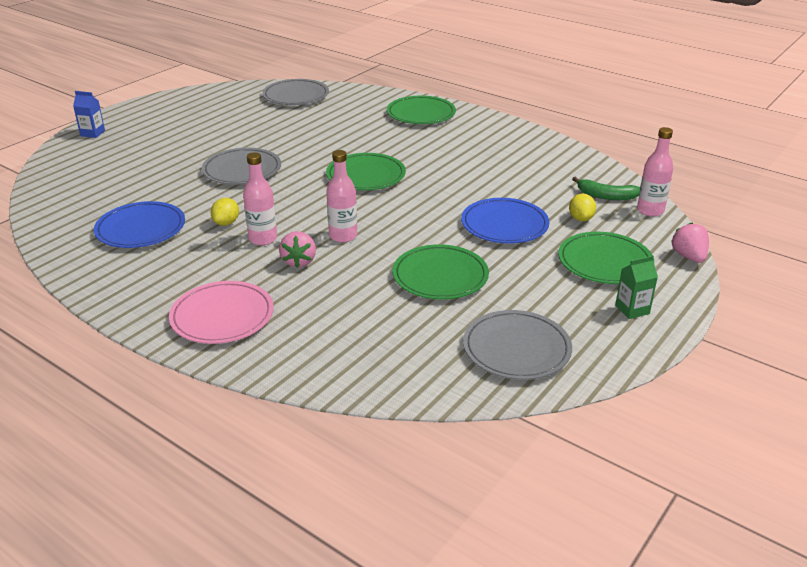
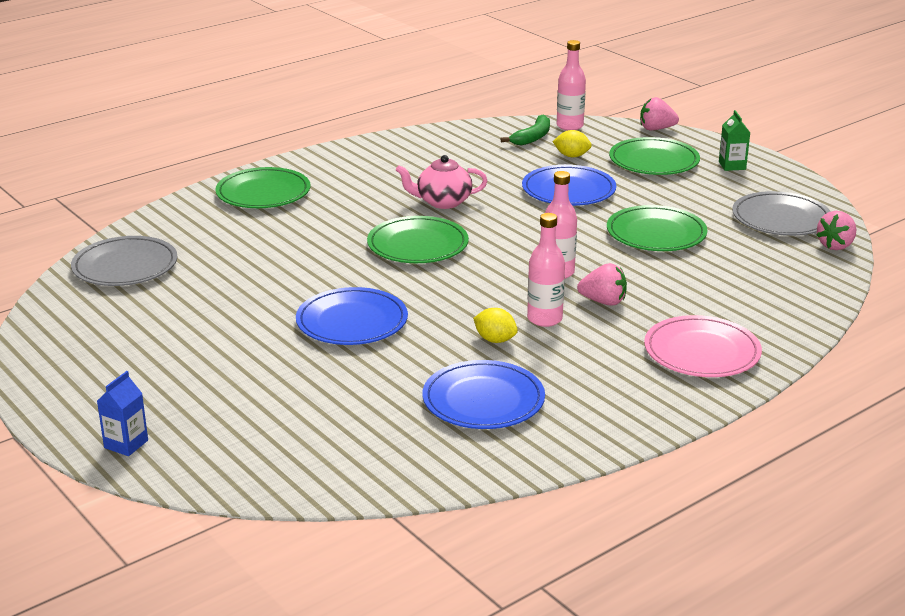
camera: 75 degrees left, 5 degrees down
grey plate [202,148,281,185] -> blue plate [296,287,408,345]
none -> pink teapot [396,155,487,209]
none -> pink strawberry [816,211,857,250]

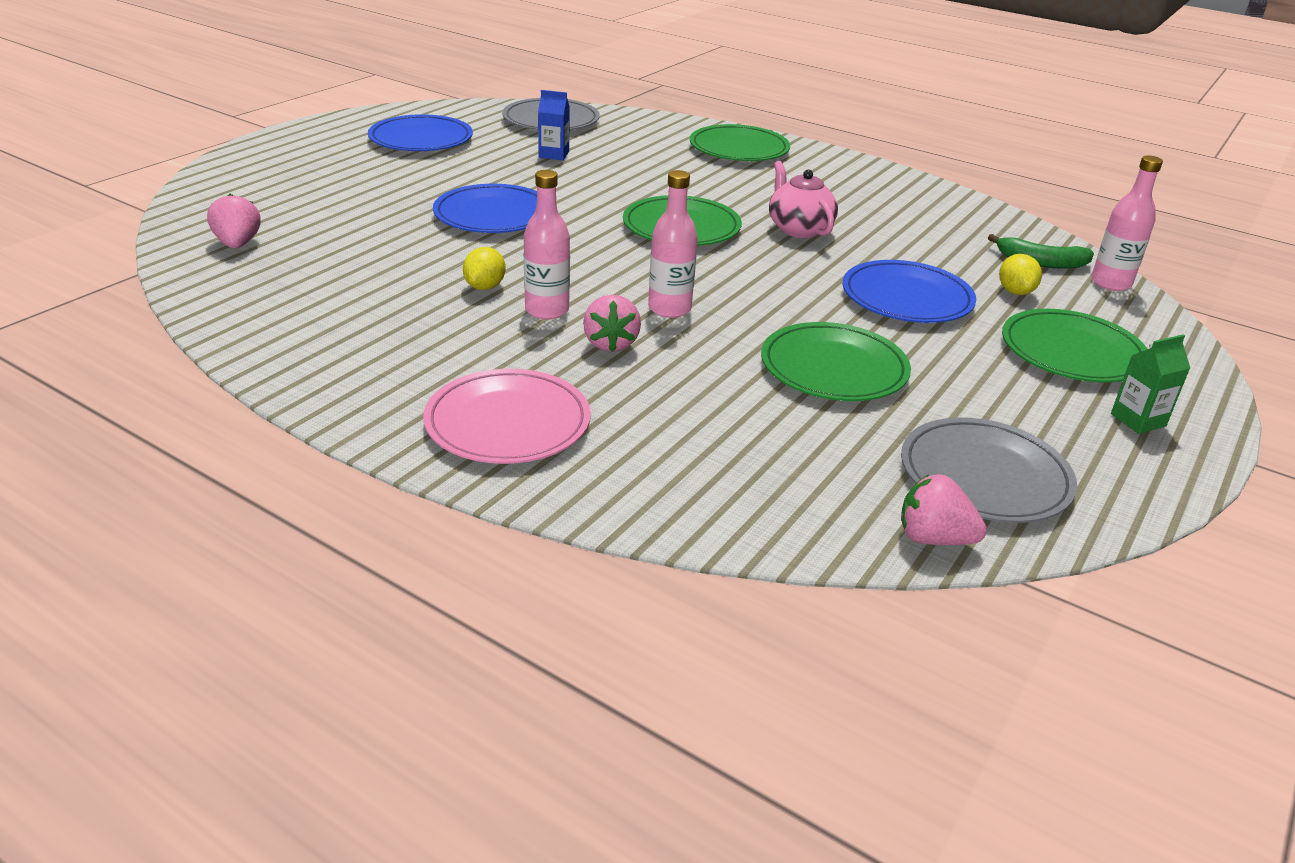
camera: 70 degrees right, 5 degrees up
blue carton [97,371,148,456] -> blue carton moved to [538,90,570,160]
blue plate [423,360,545,429] -> blue plate moved to [368,114,473,151]
pink strawberry [640,97,679,130] -> pink strawberry moved to [207,194,261,249]

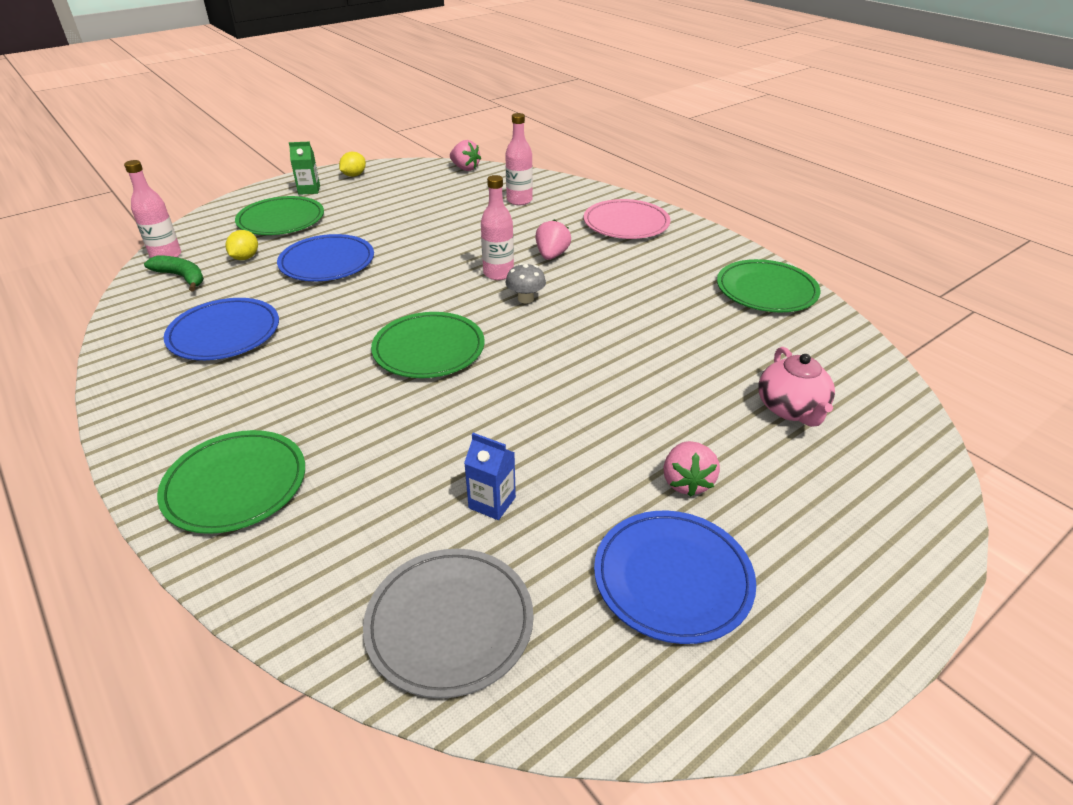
camera: 160 degrees left, 5 degrees up
pink strawberry [207,194,261,249] -> pink strawberry moved to [663,441,720,497]
blue plate [433,184,537,233] -> blue plate moved to [163,298,279,360]
yellow lemon [463,247,506,290] -> yellow lemon moved to [339,152,366,177]
pink bottle [524,170,570,320] -> pink bottle moved to [505,113,533,205]
green plate [761,322,911,401] -> green plate moved to [717,259,821,312]
pink teapot [769,161,838,238] -> pink teapot moved to [758,347,835,427]
grey plate [901,417,1077,523] -> none
none -> grey mushroom [506,263,546,303]

